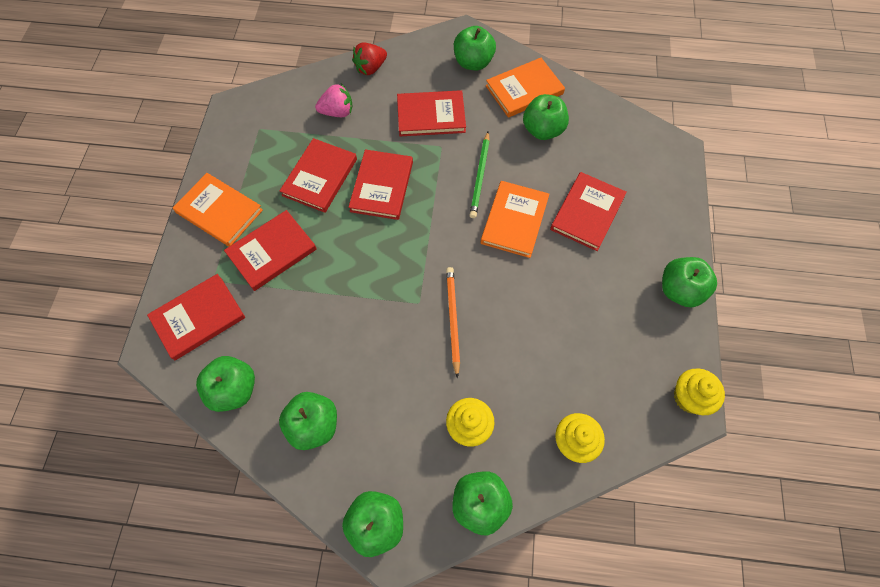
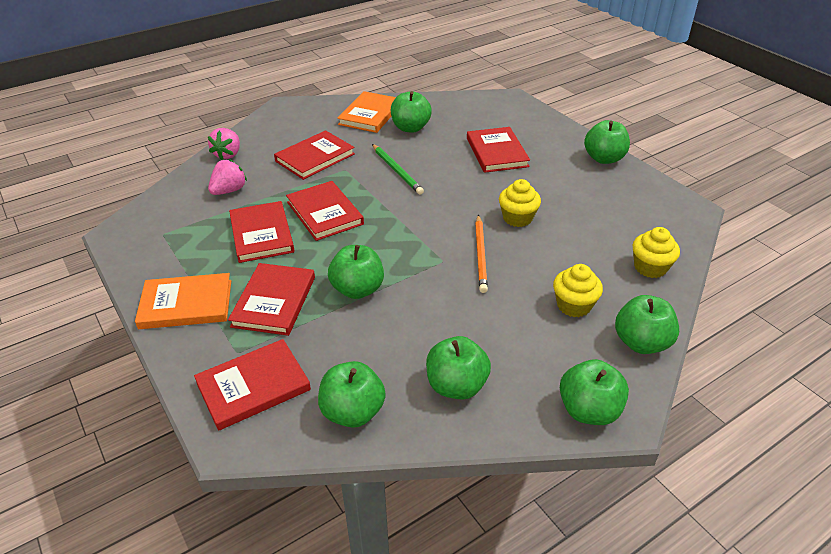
camera: 40 degrees left, 25 degrees down
red book [147,274,245,360] -> red book turned 45 degrees clockwise [194,339,311,431]
red strawberry [352,42,387,75] -> pink strawberry [208,128,240,160]
orange pencil [446,267,460,378] -> orange pencil turned 135 degrees counterclockwise [475,215,488,293]
green apple [454,26,496,70] -> green apple moved to [328,245,384,299]
orange book [481,181,549,258] -> none
yellow cupcake [674,369,725,415] -> yellow cupcake moved to [499,179,541,227]

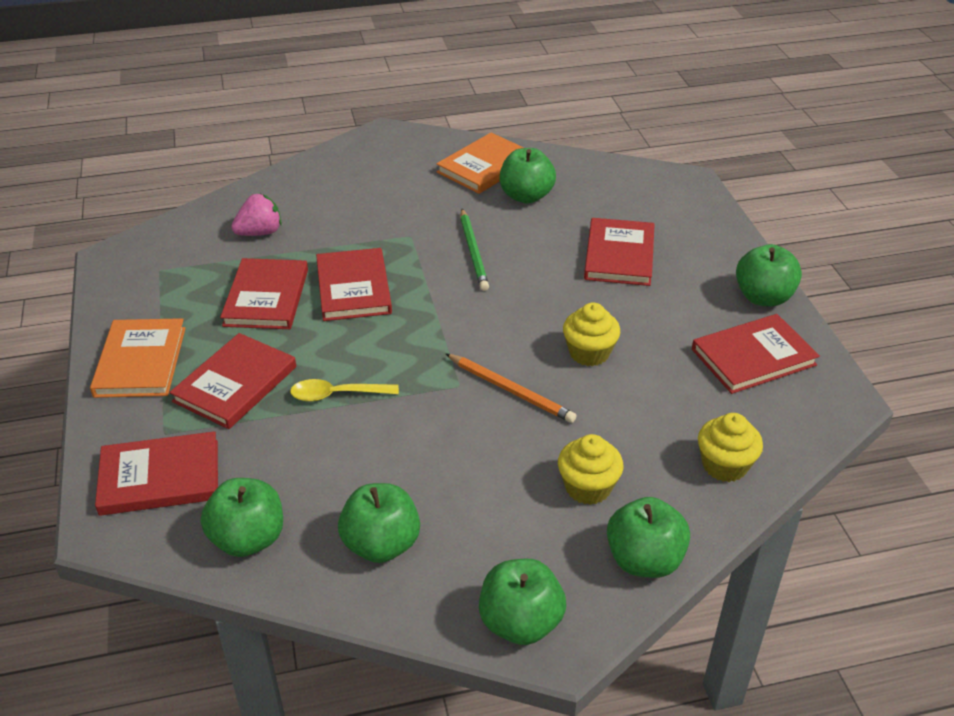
camera: 20 degrees right, 0 degrees up
orange book [135,273,231,329] -> orange book turned 75 degrees clockwise [90,318,186,398]
pink strawberry [208,128,240,160] -> none
red book [274,130,355,180] -> red book moved to [692,314,820,394]
green apple [328,245,384,299] -> yellow spoon [290,379,399,402]
orange pencil [475,215,488,293] -> orange pencil turned 75 degrees counterclockwise [445,353,577,423]

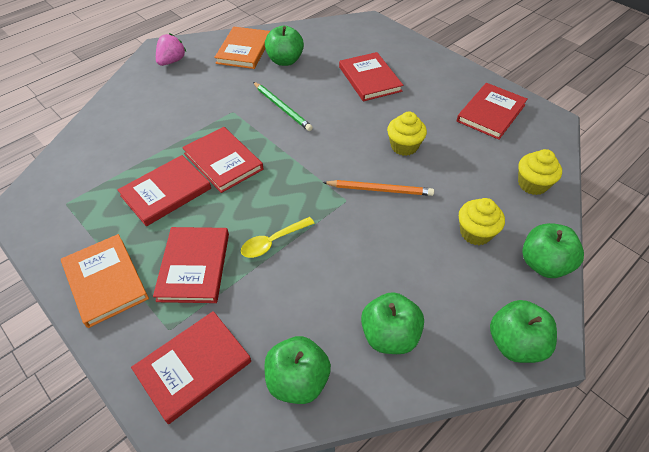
camera: 30 degrees left, 10 degrees up
red book [220,258,308,329] -> red book turned 75 degrees clockwise [118,155,211,226]
pink strawberry [231,194,282,236] -> pink strawberry moved to [156,33,186,66]
green apple [736,244,802,307] -> none

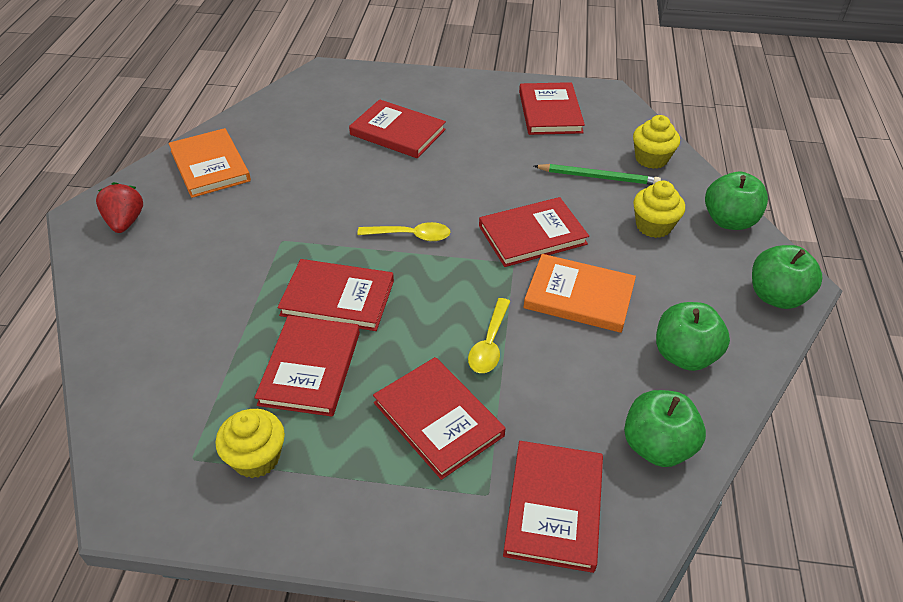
camera: 40 degrees left, 5 degrees down
orange book [61,234,149,328] -> orange book moved to [523,254,636,333]
pink strawberry [156,33,186,66] -> red strawberry [96,182,143,233]
green pencil [253,82,313,131] -> green pencil moved to [534,164,661,185]
green apple [265,26,304,66] -> none
orange pencil [322,180,434,196] -> red book [479,197,589,267]
yellow cupcake [387,112,427,156] -> yellow cupcake moved to [216,409,285,478]
none -> yellow spoon [357,222,451,241]

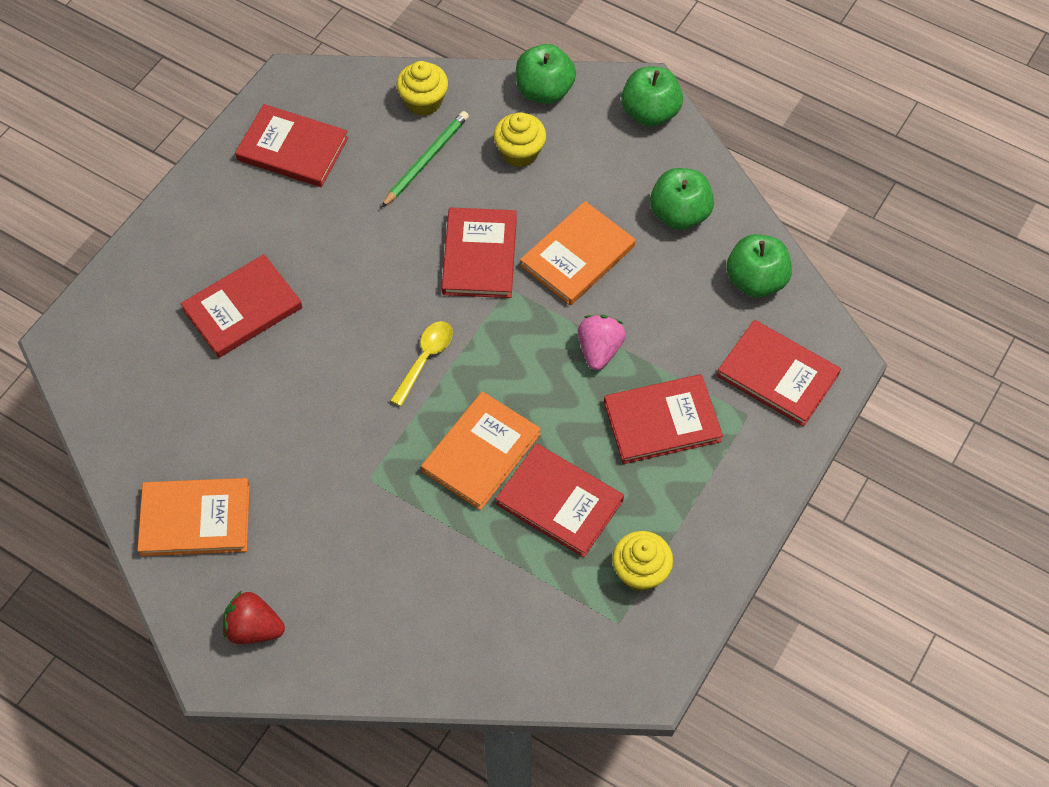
camera: 65 degrees left, 15 degrees up
red book [278,259,394,331] -> orange book [421,392,541,510]
yellow spoon [468,298,510,373] -> pink strawberry [578,315,626,370]

